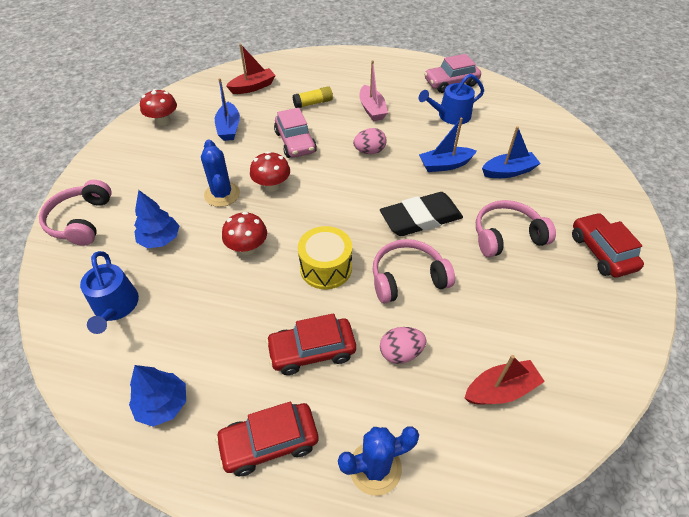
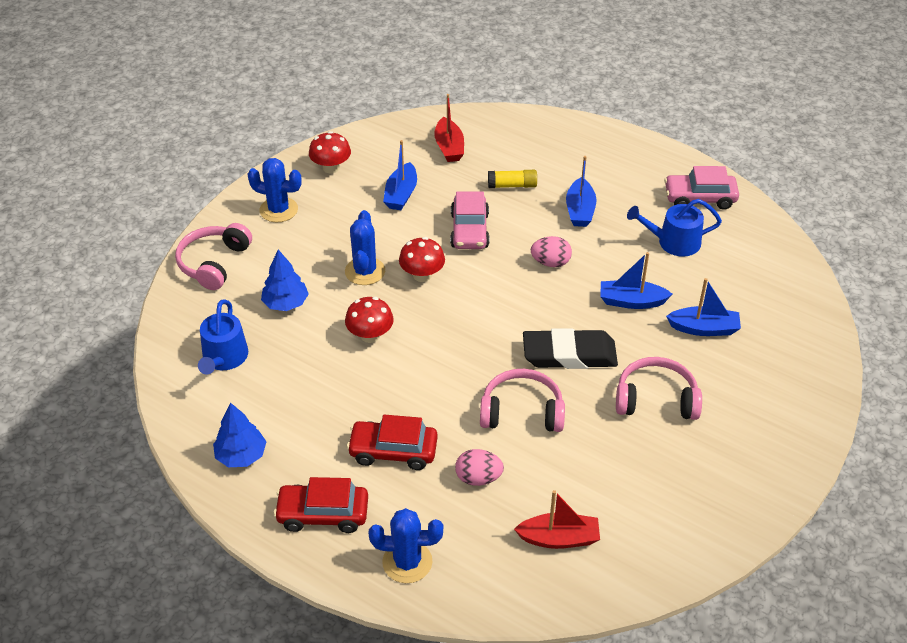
camera: 20 degrees right, 5 degrees down
red boat [226,44,276,94] -> red boat turned 90 degrees clockwise [434,94,464,162]
yellow drum [298,226,352,290] -> none
pink boat [360,60,388,121] -> blue boat [566,156,597,227]
red car [572,213,644,277] -> none
none -> blue cactus [247,158,302,223]

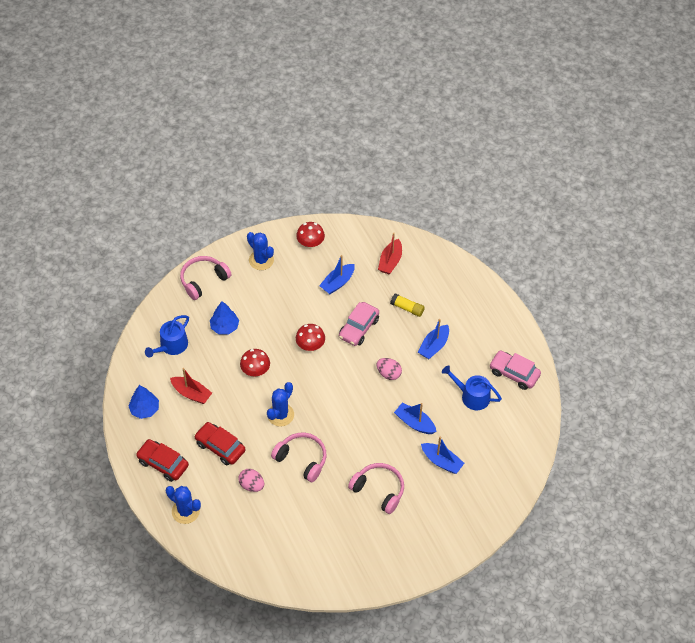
camera: 30 degrees right, 10 degrees up
blue cactus [345,210,385,285] -> blue cactus moved to [267,382,294,427]
red boat [514,490,600,549] -> red boat moved to [170,368,212,404]
black eraser [523,328,618,369] -> none

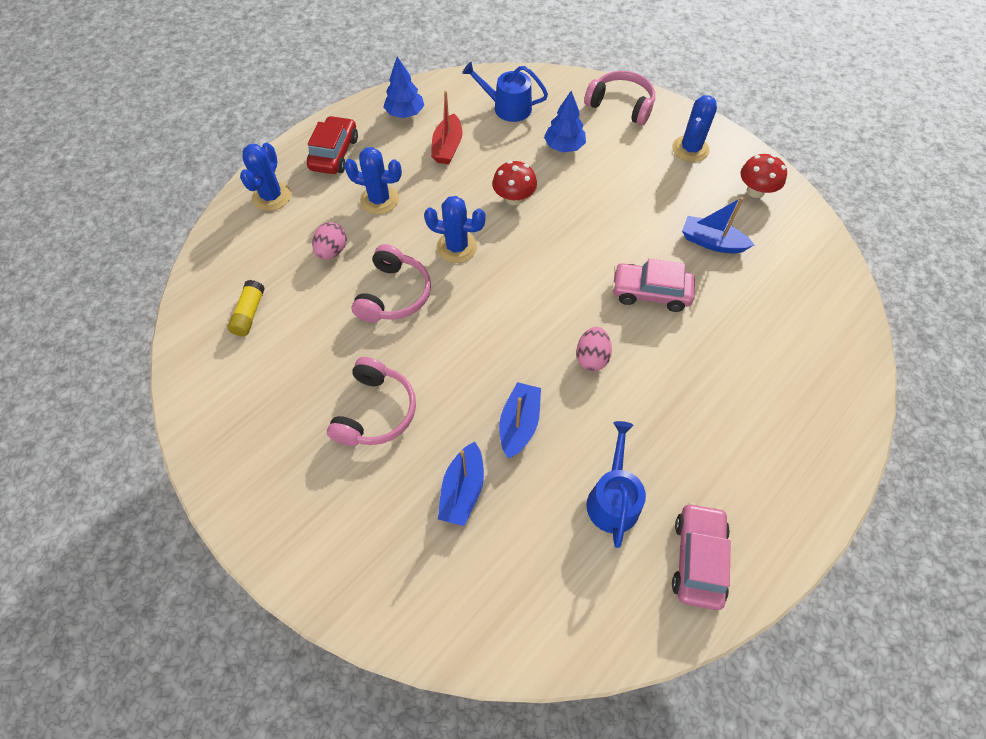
camera: 70 degrees right, 5 degrees up
red car [194,422,245,465] -> blue cactus [344,147,402,214]
red mushroom [296,324,325,351] -> none
red boat [378,233,402,274] -> none
yellow glue stick [391,293,425,317] -> yellow glue stick moved to [227,280,265,336]
blue boat [418,319,449,359] -> none

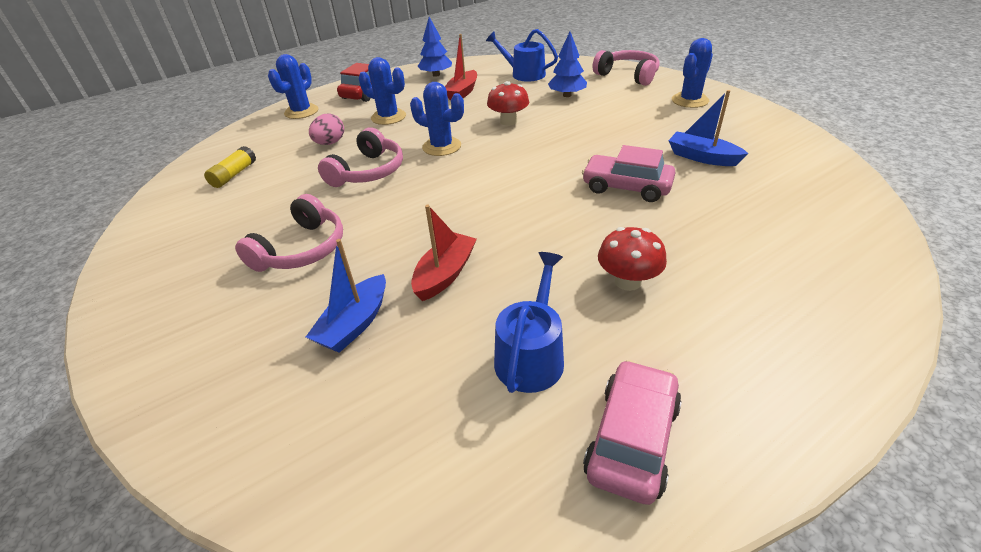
camera: 15 degrees right, 20 degrees down
blue boat [499,382,541,459] -> red boat [411,205,477,301]
pink egg [576,327,612,371] -> none
red mushroom [741,154,787,198] -> red mushroom moved to [598,227,667,291]

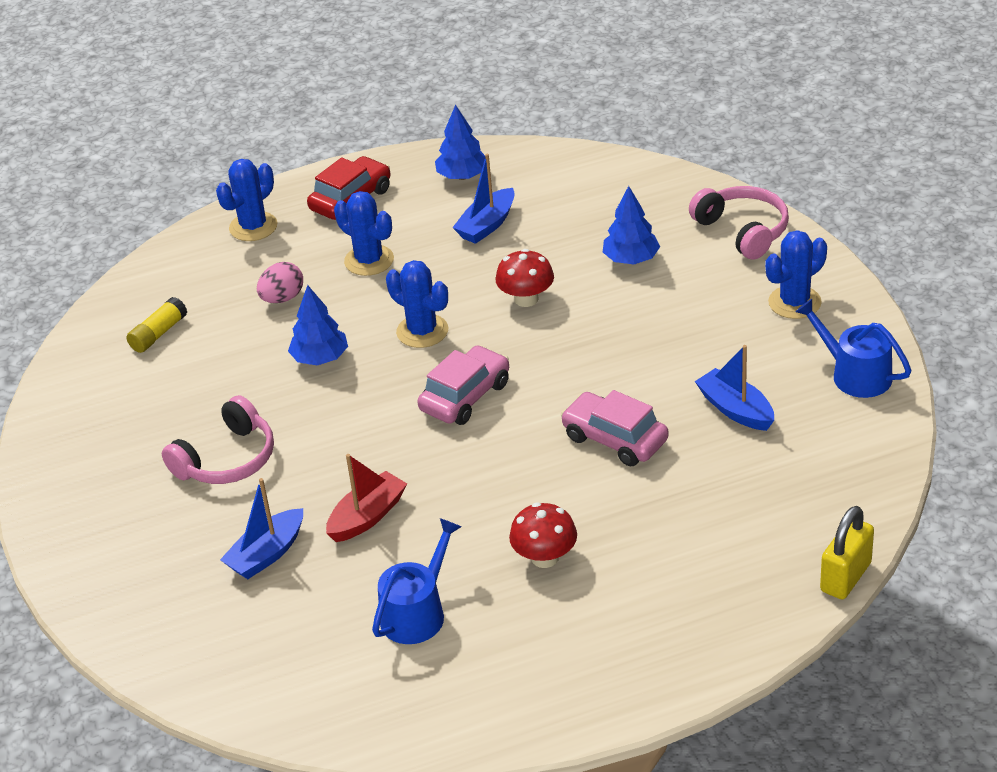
camera: 15 degrees right, 0 degrees up
pink headphones [318,128,403,187] -> blue tree [288,285,348,365]
red boat [445,34,477,100] -> blue boat [452,154,515,244]
blue watering can [486,29,558,82] -> blue watering can moved to [795,299,911,398]
pink car [583,360,682,505] -> pink car moved to [417,345,509,425]
none -> yellow padlock [820,506,874,599]

